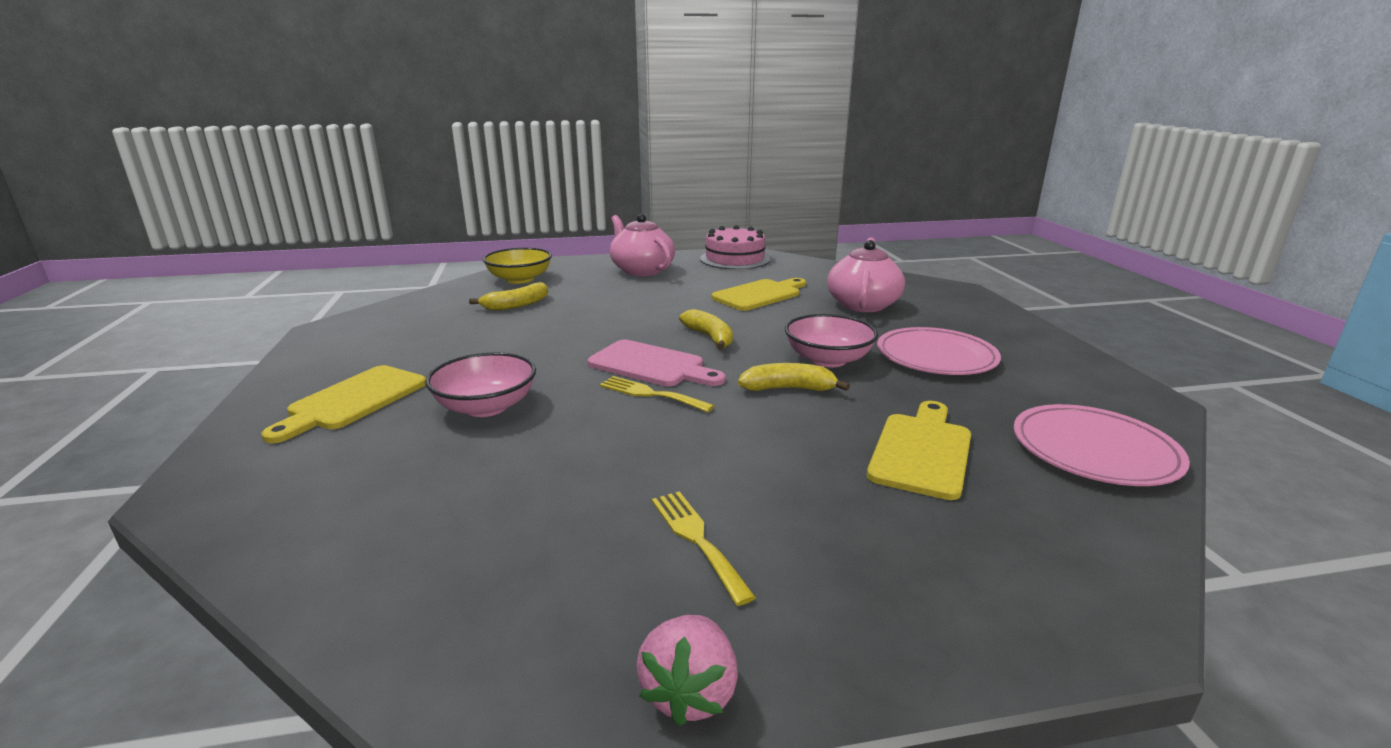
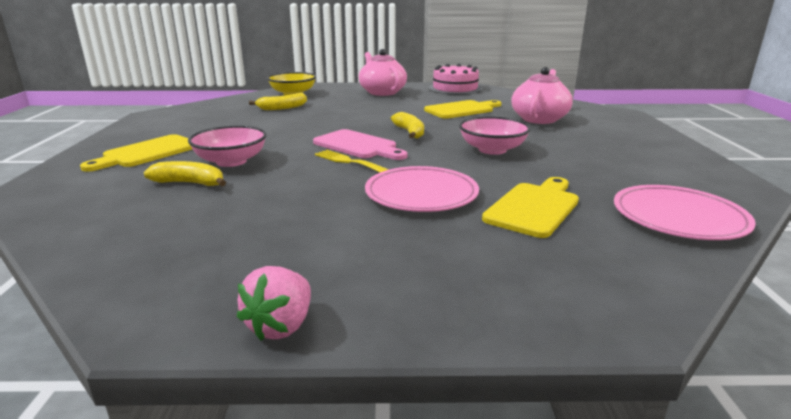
camera: 10 degrees right, 0 degrees up
yellow fork [652,491,756,606] -> none
yellow banana [738,363,850,391] -> yellow banana moved to [144,161,226,186]
pink plate [877,327,1001,375] -> pink plate moved to [365,166,479,212]

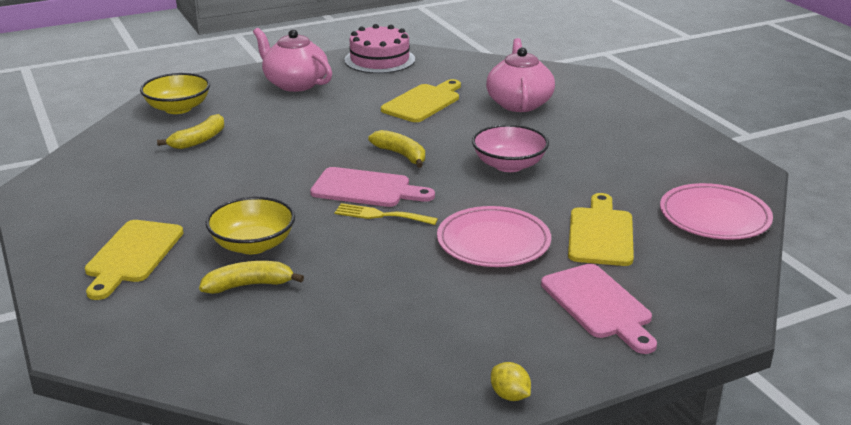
camera: 25 degrees left, 5 degrees up
pink bowl [188,126,267,167] -> yellow bowl [206,196,295,254]
pink strawberry [237,266,311,341] -> yellow lemon [491,362,531,401]
none -> pink cutting board [541,264,657,354]

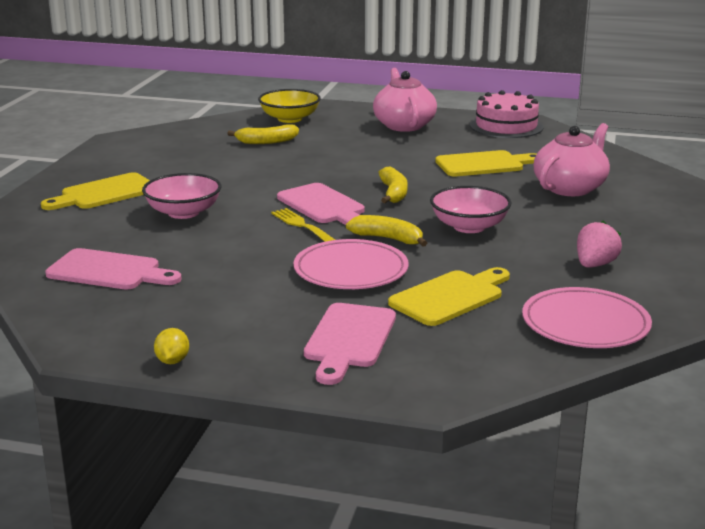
camera: 40 degrees right, 5 degrees down
yellow banana [199,261,304,294] -> yellow banana moved to [346,215,427,247]
yellow bowl [206,196,295,254] -> pink bowl [142,173,222,219]
none -> pink cutting board [45,248,182,290]
none -> pink strawberry [577,221,622,268]

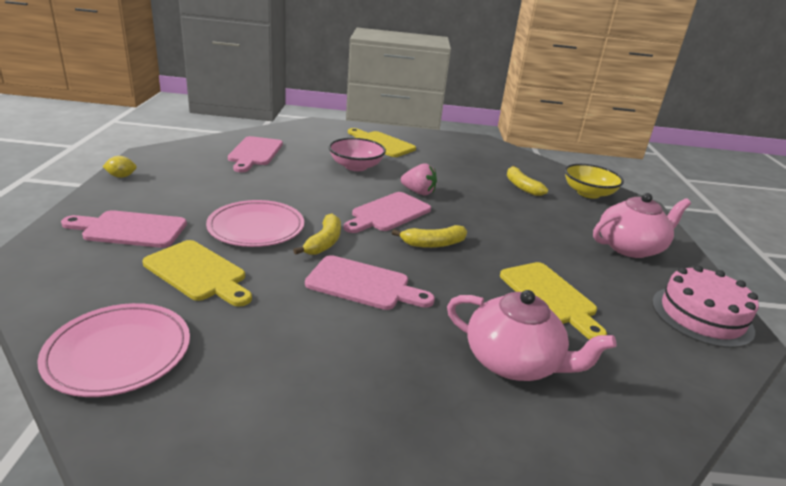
camera: 75 degrees right, 5 degrees up
yellow fork [271,208,335,242] -> none
pink bowl [430,186,512,233] -> pink cutting board [305,255,435,310]
pink strawberry [577,221,622,268] -> pink strawberry moved to [401,163,437,195]

